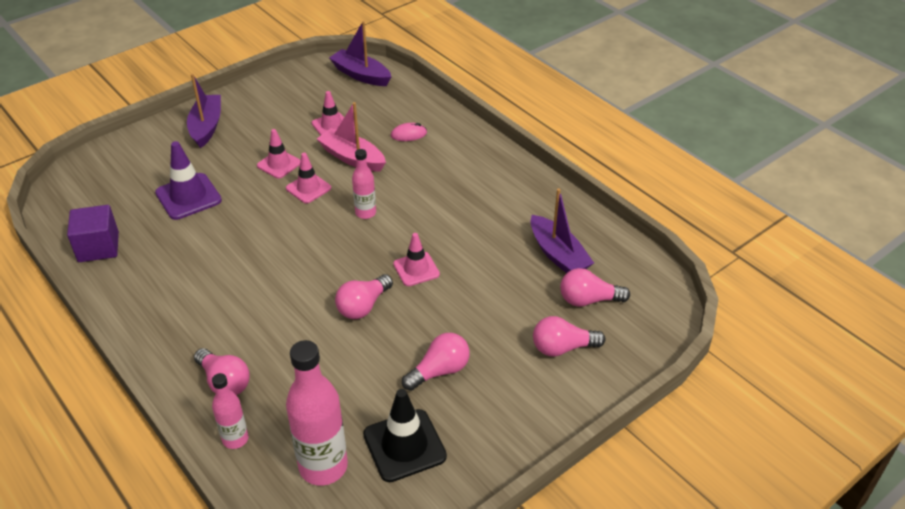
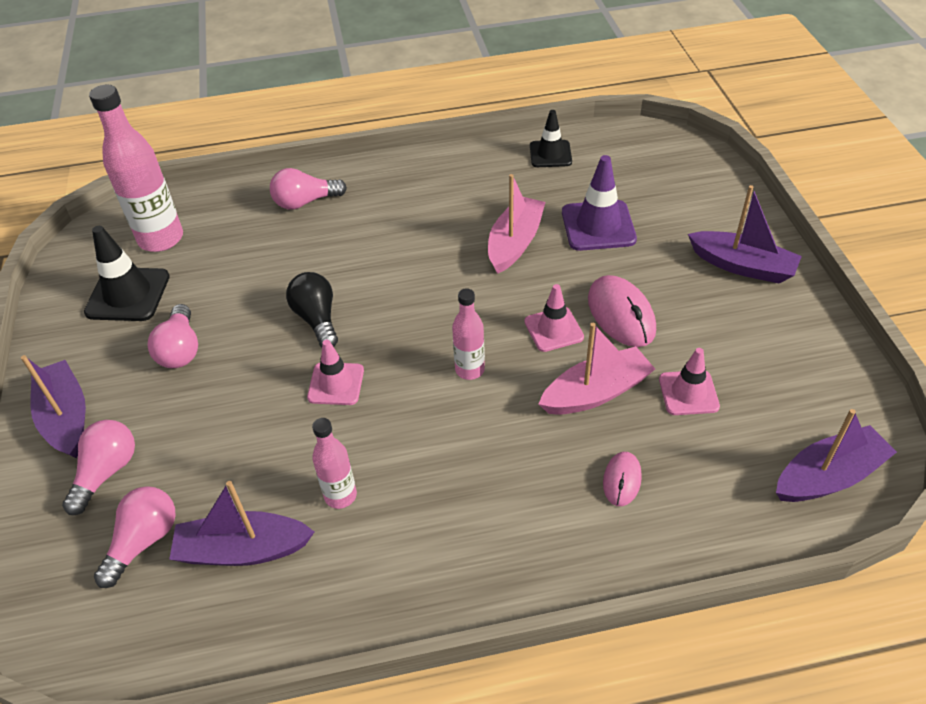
camera: 120 degrees right, 5 degrees up
purple cube [67,205,119,262] -> black traffic cone [530,110,572,167]
pink bottle [212,373,249,449] -> pink bottle moved to [312,418,357,509]
pink traffic cone [257,129,300,179] -> pink mouse [588,275,656,347]
pink light bulb [335,274,393,319] -> black light bulb [286,272,338,347]
none -> purple boat [21,355,86,458]
none -> pink boat [488,174,546,274]

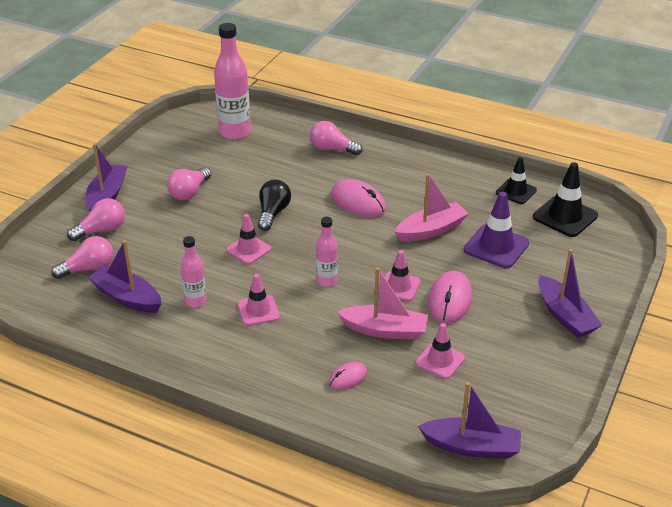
camera: 35 degrees right, 10 degrees down
black traffic cone [84,226,170,321] -> black traffic cone moved to [533,162,598,237]
none -> pink traffic cone [238,274,280,326]
none -> pink mouse [331,179,386,217]

